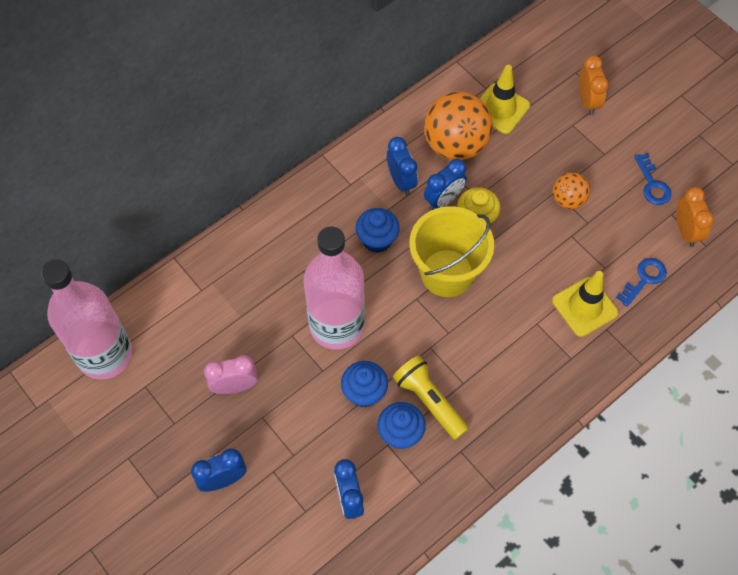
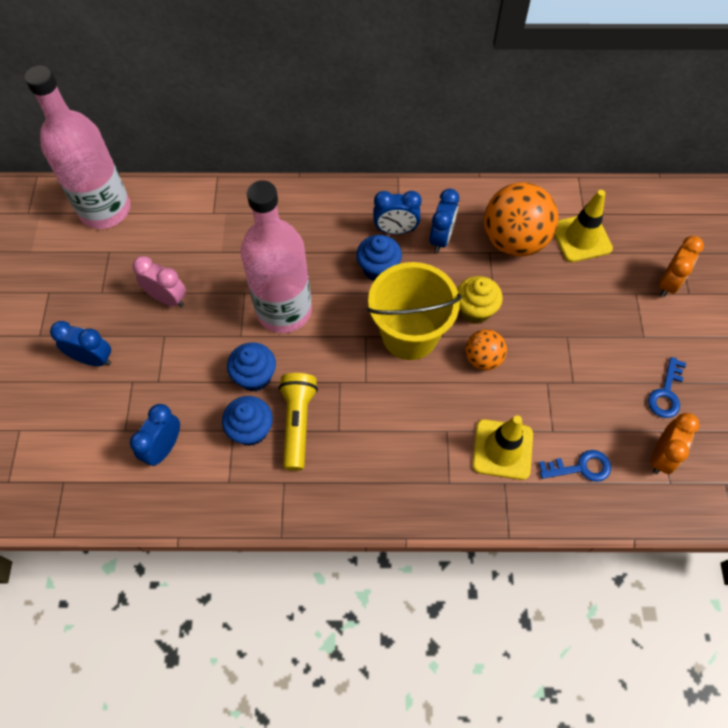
camera: 40 degrees right, 0 degrees up
blue clock [424,159,467,210] -> blue clock moved to [373,191,422,234]
orange ball [553,172,590,209] -> orange ball moved to [466,329,507,371]

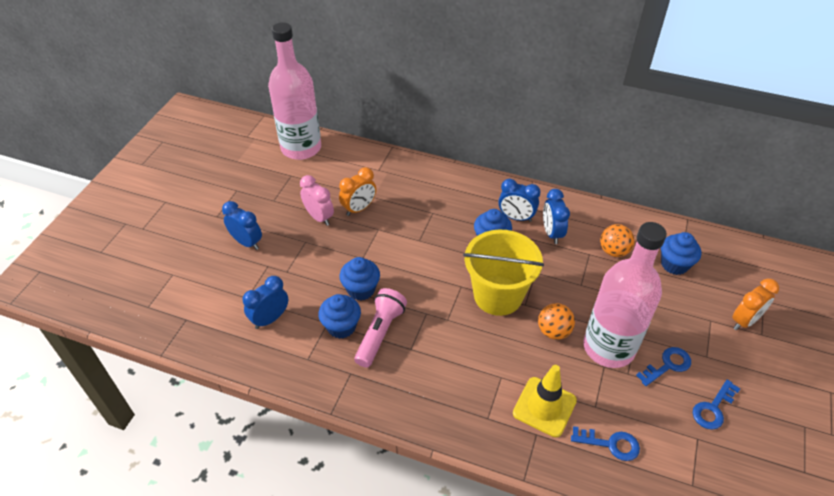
camera: 20 degrees right, 15 degrees down
pink bottle [241,180,312,333] -> pink bottle moved to [583,222,667,368]
yellow flashlight [279,373,318,471] -> pink flashlight [354,288,407,367]
blue clock [430,189,459,252] -> blue clock turned 135 degrees clockwise [543,189,570,244]
yellow cupcake [457,276,503,324] -> none
orange ball [484,182,558,257] -> orange ball [600,224,635,257], size x0.53
yellow traffic cone [555,190,613,262] -> blue cupcake [661,232,701,275]
orange clock [651,413,700,474] -> orange clock moved to [339,167,376,216]
none -> blue key [636,347,691,386]

